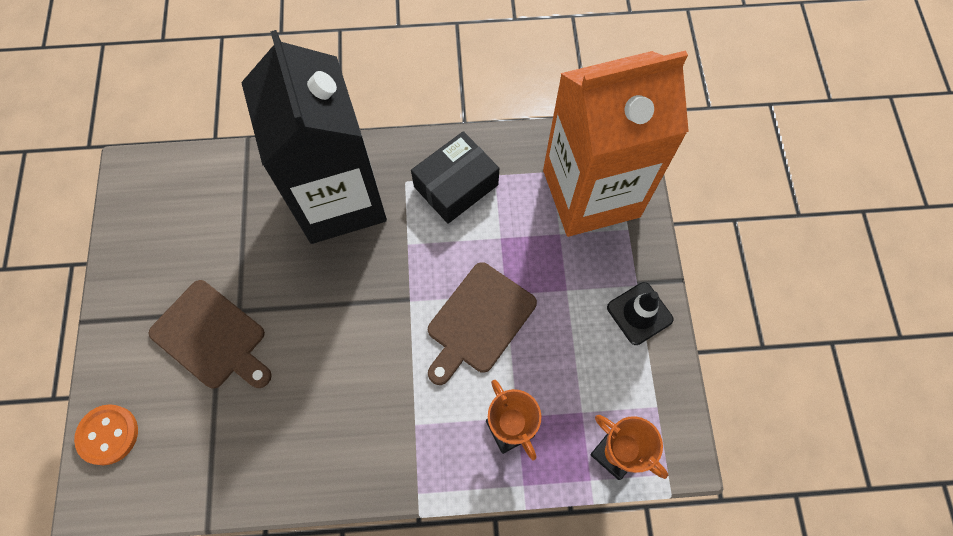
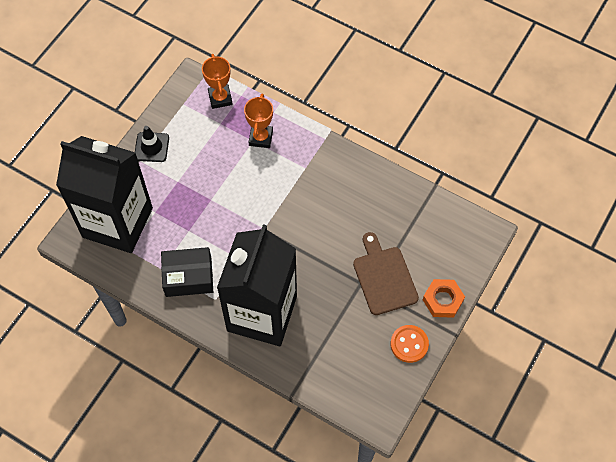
camera: 145 degrees left, 5 degrees down
orange button [74,404,138,465] -> orange button moved to [391,325,429,363]
brown cutting board [428,262,537,385] -> none
orange carton [543,50,689,237] -> black carton [56,136,153,253]
none -> orange nut [423,279,465,318]

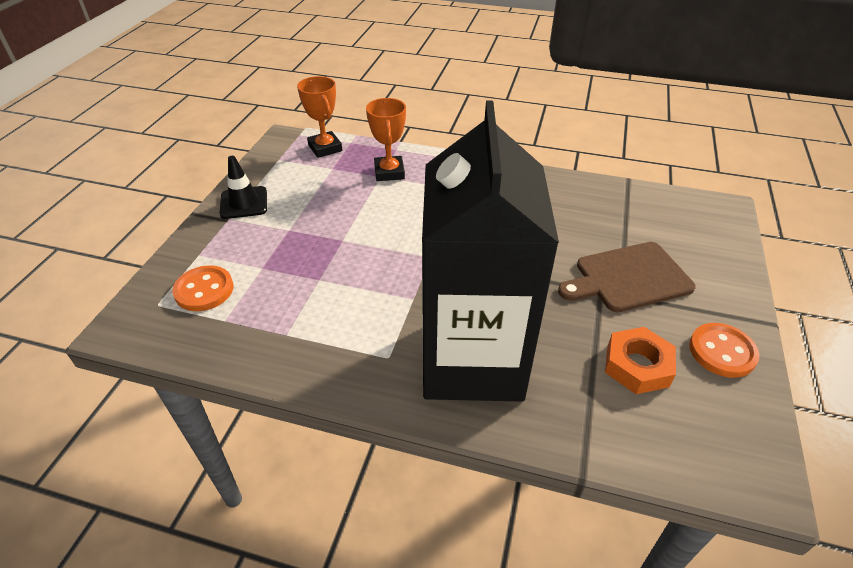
camera: 15 degrees left, 20 degrees down
black carton [56,136,153,253] -> orange button [172,265,234,311]
black box [161,247,213,297] -> none
brown cutting board [353,232,419,315] -> brown cutting board turned 75 degrees counterclockwise [558,242,696,312]
orange nut [423,279,465,318] -> orange nut moved to [605,327,676,394]

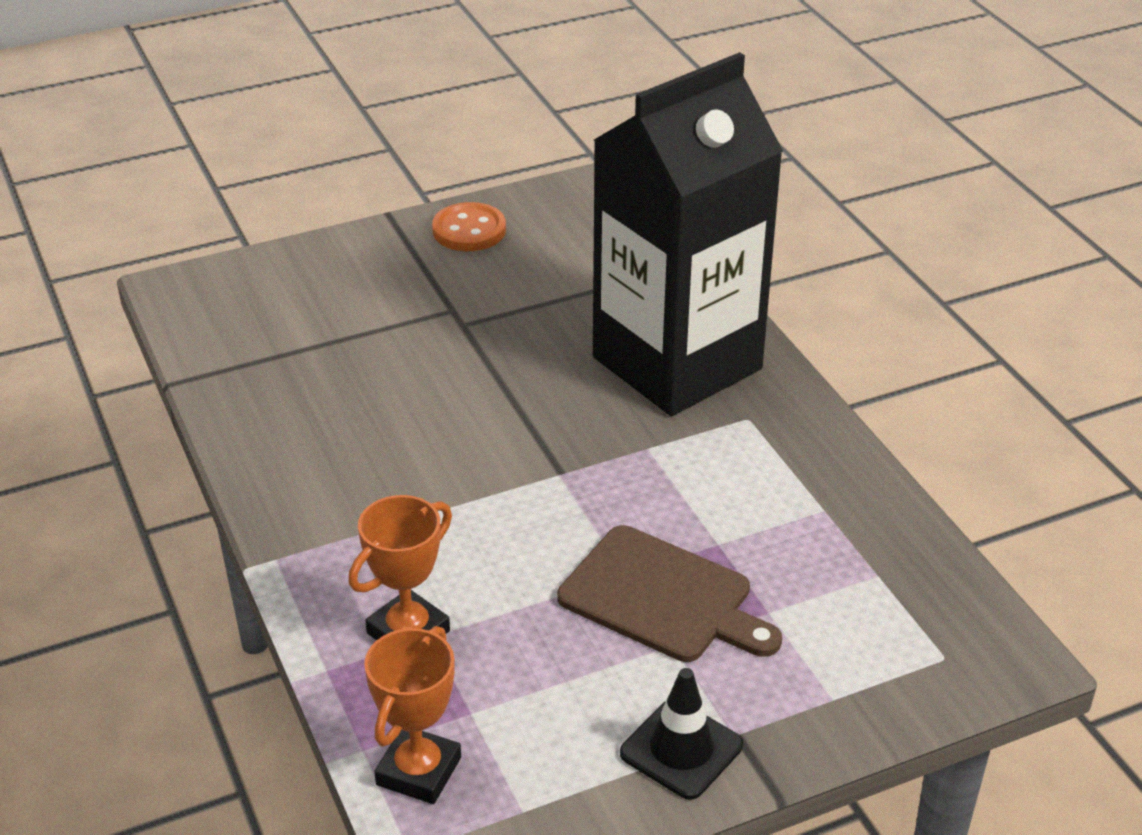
camera: 130 degrees left, 5 degrees down
orange button [172,265,234,311] -> none
brown cutting board [558,242,696,312] -> brown cutting board moved to [557,525,782,662]
orange nut [605,327,676,394] -> none

